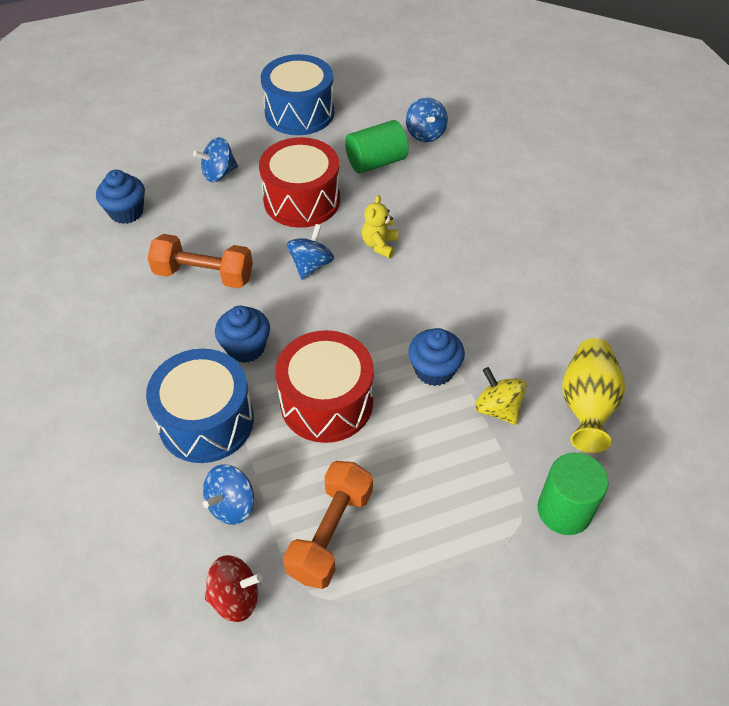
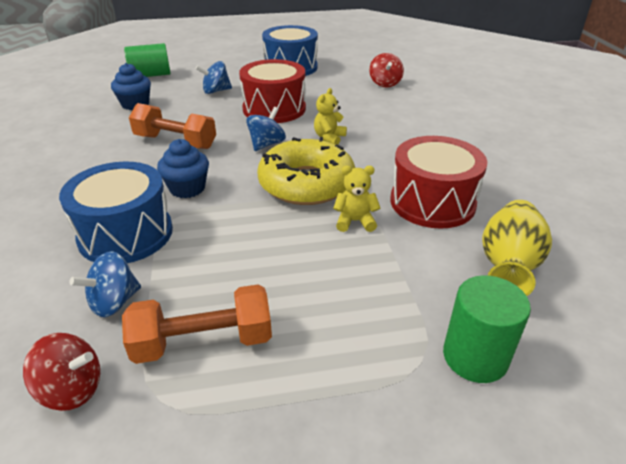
camera: 10 degrees right, 15 degrees down
red drum [275,330,374,443] -> red drum moved to [390,136,487,229]
orange dumbbell [283,461,373,589] -> orange dumbbell turned 45 degrees clockwise [122,285,272,364]
green cylinder [345,120,409,174] -> green cylinder moved to [124,43,171,77]
blue spinning top [406,97,448,142] -> red spinning top [369,53,404,87]
blue cupcake [408,328,465,386] -> yellow teddy bear [333,166,380,232]
yellow spinning top [475,367,527,425] -> none
none -> yellow donut [257,137,355,205]

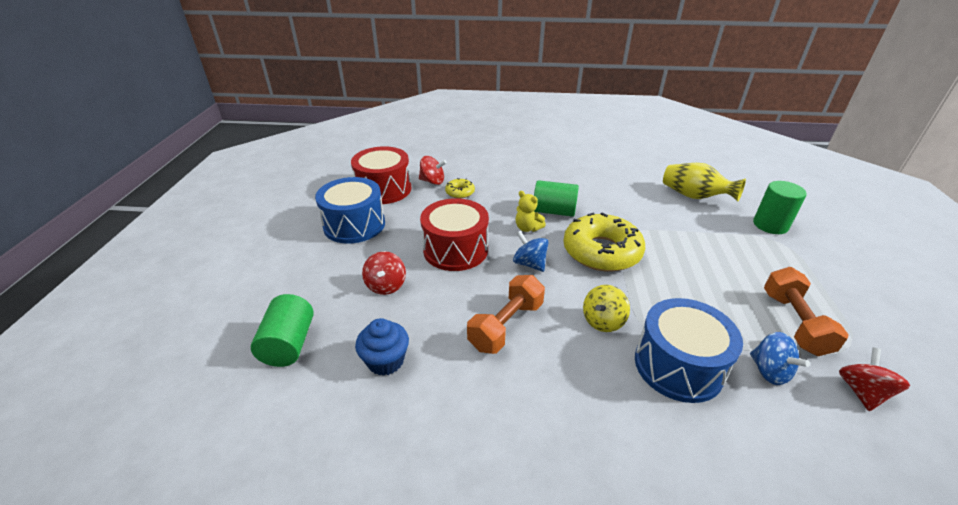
camera: 75 degrees left, 0 degrees up
blue cupcake [157,139,209,198] -> yellow spinning top [583,285,630,332]
blue spinning top [196,61,232,94] -> red spinning top [362,251,406,295]
yellow teddy bear [333,166,380,232] -> none
red drum [390,136,487,229] -> red drum moved to [351,146,411,204]
none -> yellow donut [445,178,475,199]
none -> green cylinder [534,180,579,217]

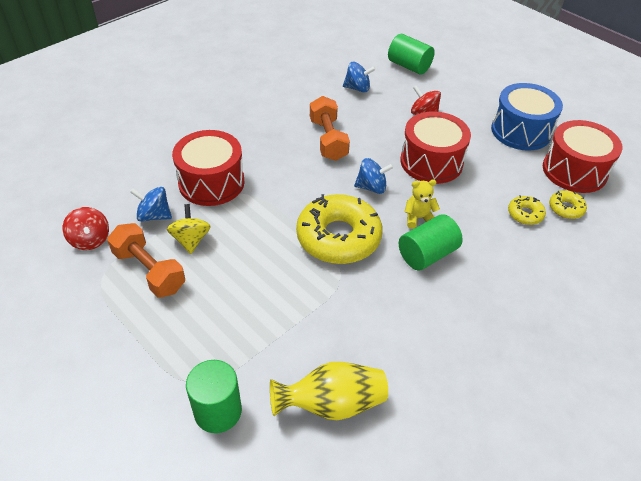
camera: 130 degrees right, 10 degrees up
blue cupcake [355,318,409,376] -> blue spinning top [343,62,376,93]
red spinning top [419,156,447,185] -> yellow donut [549,190,587,219]
yellow spinning top [583,285,630,332] -> yellow spinning top moved to [167,204,211,254]
blue drum [635,298,743,403] -> red drum [172,130,245,206]

